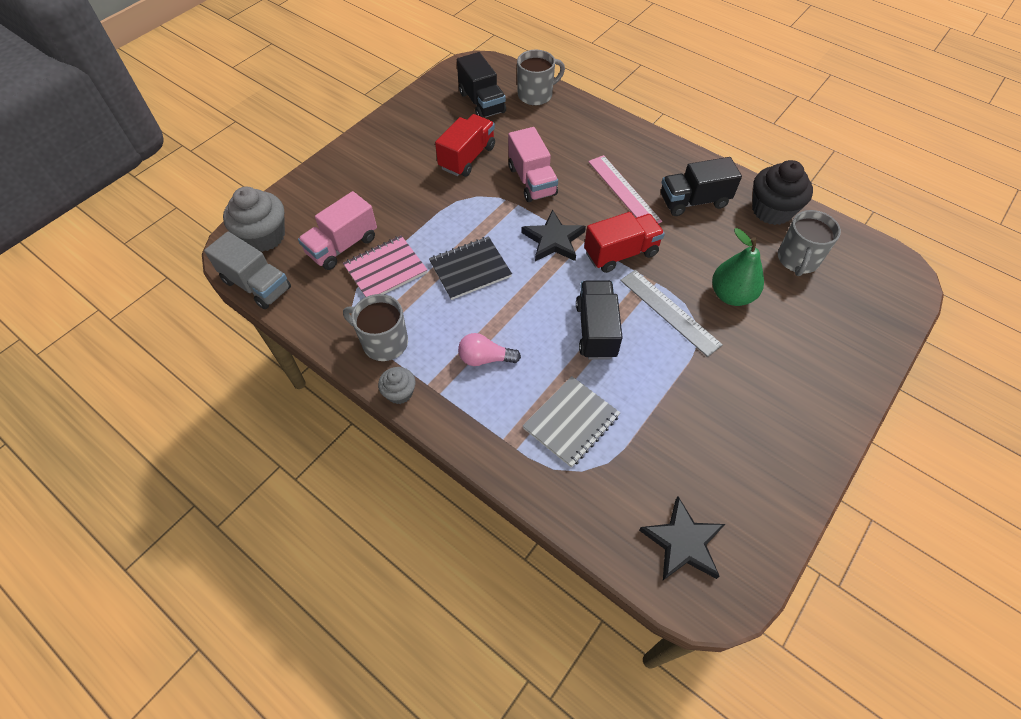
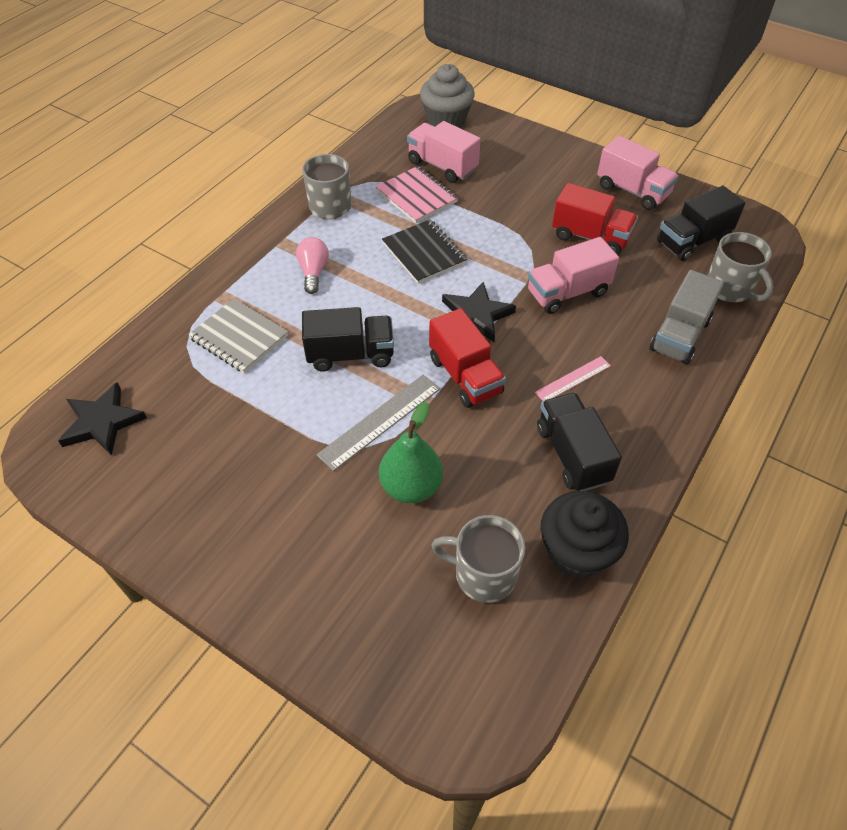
camera: 85 degrees right, 5 degrees down
grey truck [204,231,291,309] -> grey truck moved to [650,270,724,364]
grey cupcake [378,367,415,404] -> none
pink ruler [588,155,662,224] -> pink ruler [535,356,611,401], size x0.62
none -> pink truck [597,136,679,210]

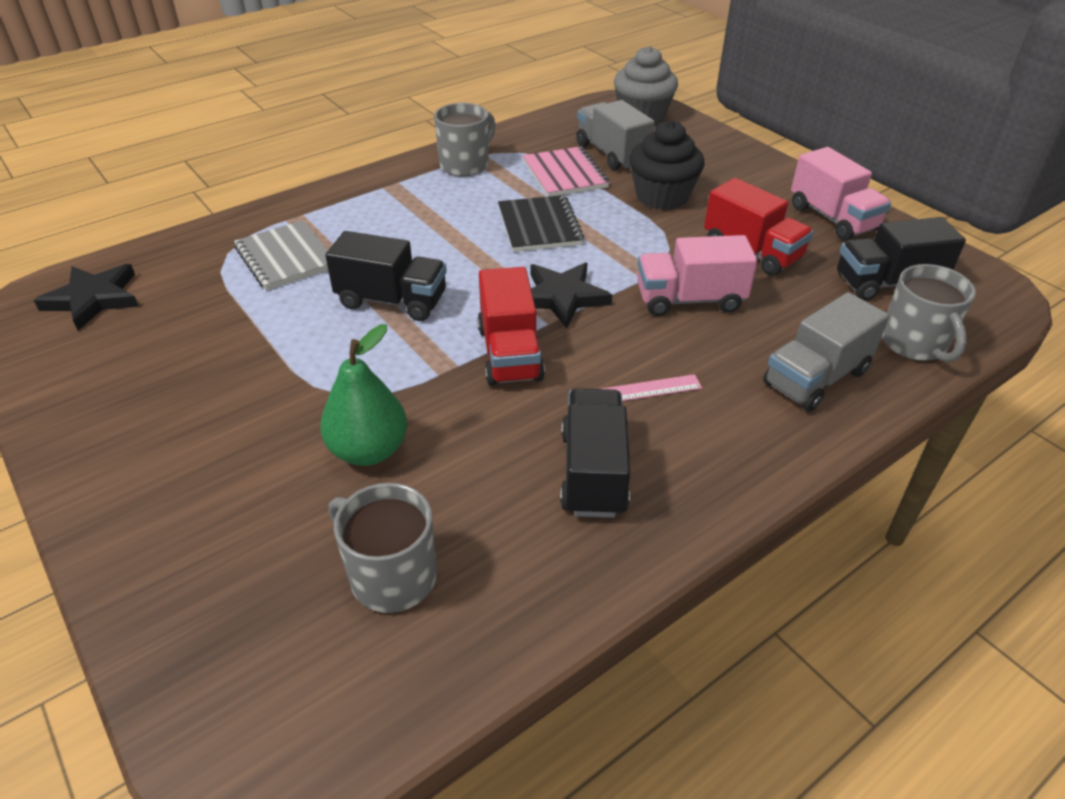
camera: 20 degrees right, 10 degrees down
pink light bulb [296,237,329,294] -> none
grey ruler [316,375,440,471] -> none
pink truck [407,121,481,183] -> grey truck [576,100,655,170]
black cupcake [541,491,629,579] -> black cupcake moved to [629,120,705,210]

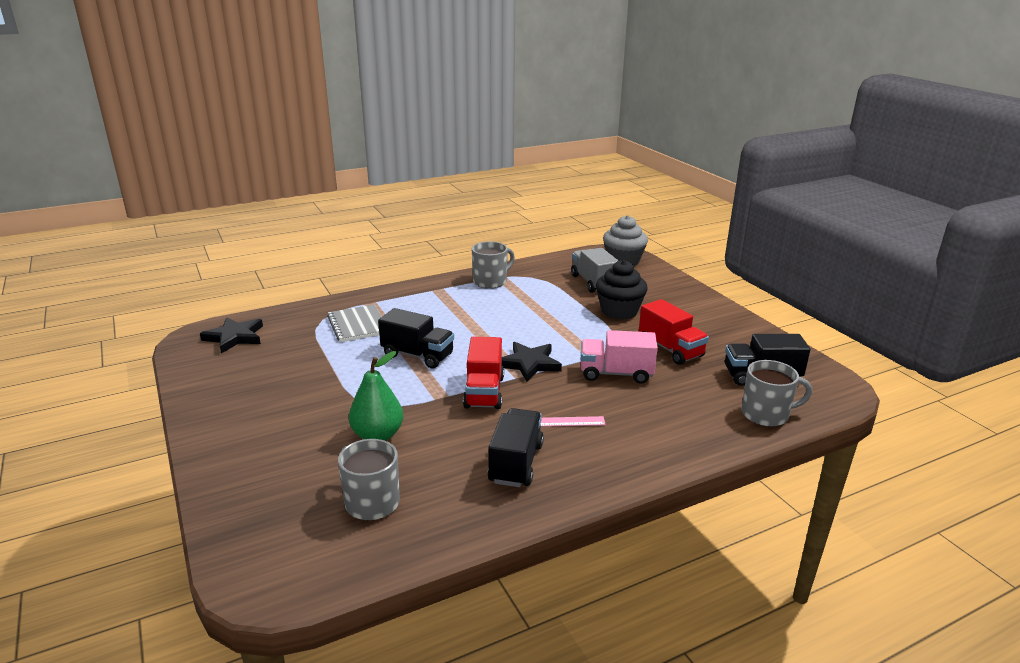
camera: 10 degrees right, 15 degrees down
black notebook [498,195,585,252] -> none
pink notebook [523,146,610,197] -> none
grey truck [763,292,889,412] -> none
pink truck [791,147,891,240] -> none
grey mug [882,264,976,362] -> grey mug turned 90 degrees counterclockwise [741,360,812,427]

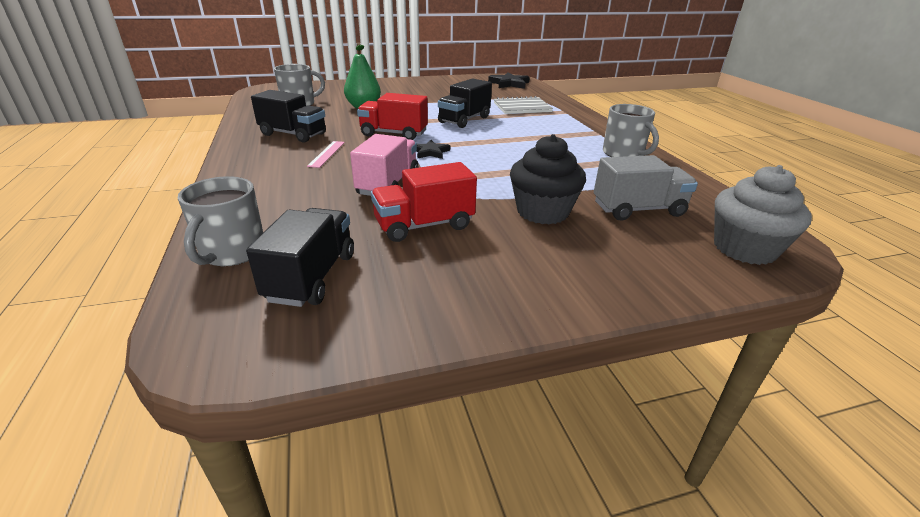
camera: 100 degrees right, 5 degrees up
black star [502,342,562,382] -> black star [416,140,450,159], size x0.62

